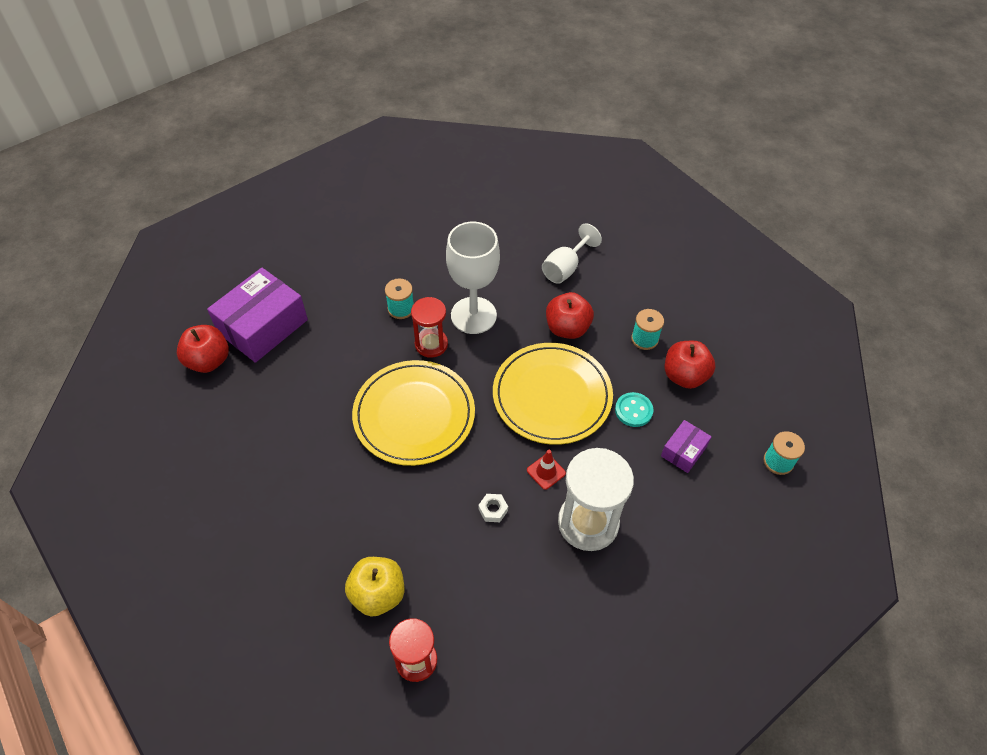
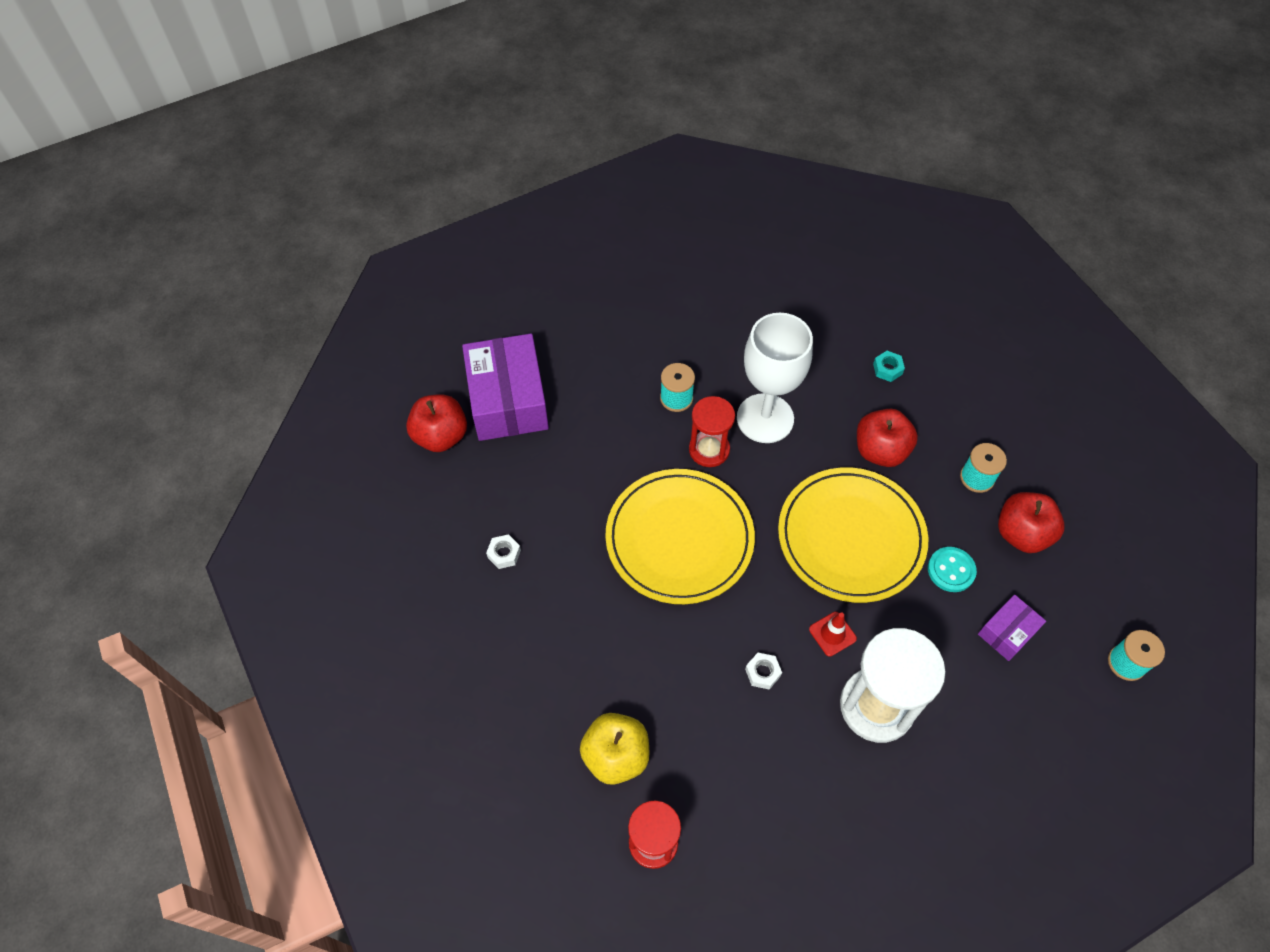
camera: 10 degrees right, 5 degrees up
purple box [207,268,308,363] -> purple box turned 60 degrees counterclockwise [462,334,549,441]
white goblet [542,223,602,284] -> turquoise nut [873,351,905,382]
none -> white nut [486,534,521,569]

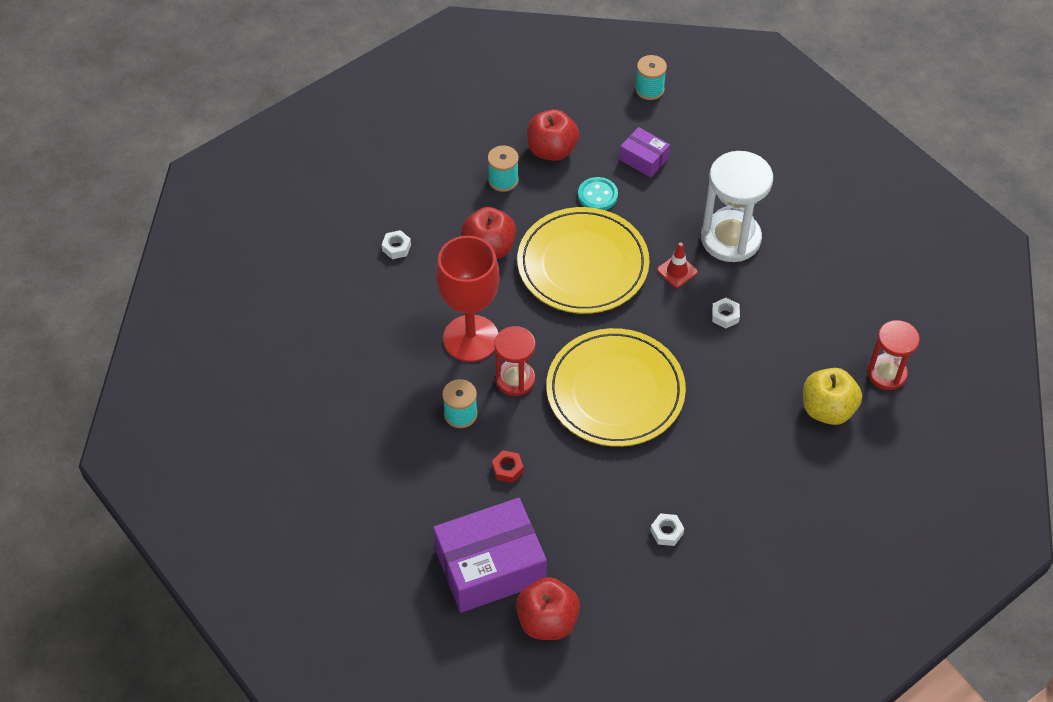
camera: 100 degrees left, 5 degrees down
white goblet [737,313,813,443] -> red goblet [436,236,500,362]
turquoise nut [873,351,905,382] -> white nut [382,230,411,259]
none -> red nut [492,450,524,483]

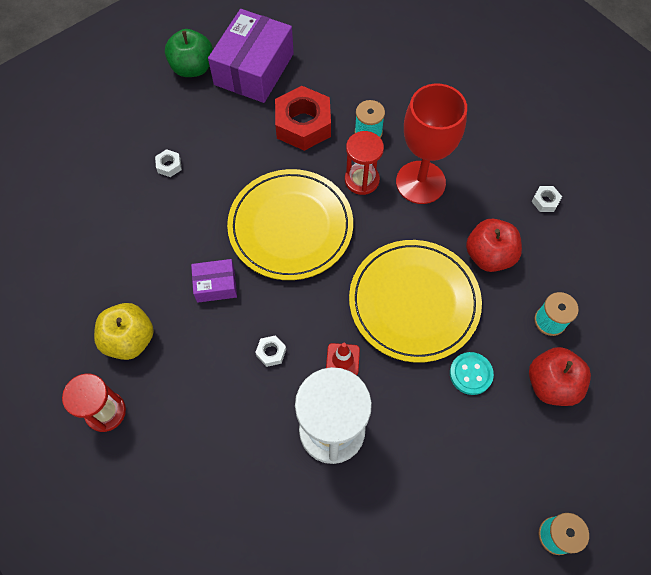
camera: 135 degrees right, 10 degrees up
red nut [492,450,524,483] -> red nut [275,86,331,151], size x2.36
red apple [516,577,580,640] -> green apple [165,29,213,77]
purple box [619,127,670,177] -> purple box moved to [191,259,237,303]

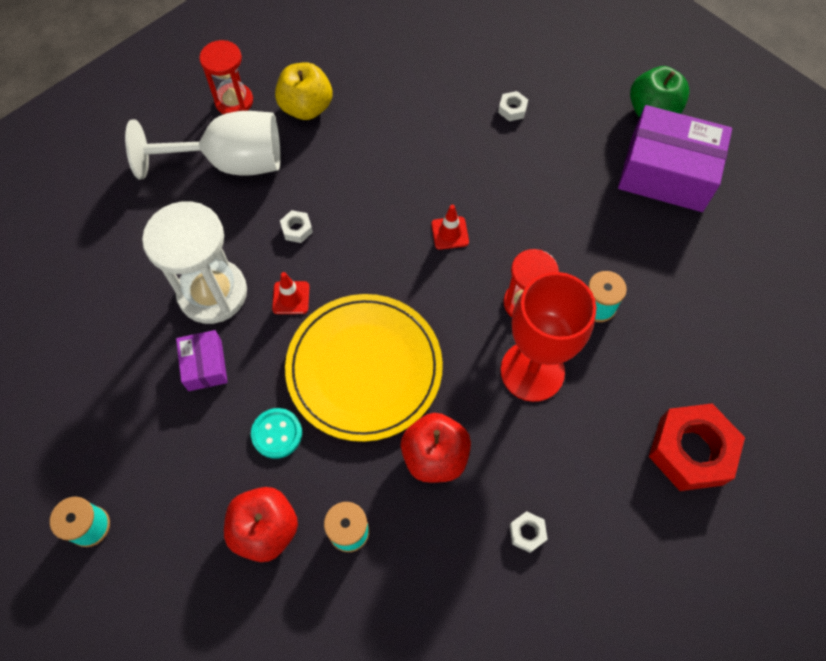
camera: 85 degrees right, 0 degrees up
purple box [191,259,237,303] -> purple box moved to [176,330,228,391]
yellow plate [227,169,353,280] -> red traffic cone [431,205,469,250]
red nut [275,86,331,151] -> red nut moved to [649,404,745,491]
none -> white goblet [125,111,281,180]

